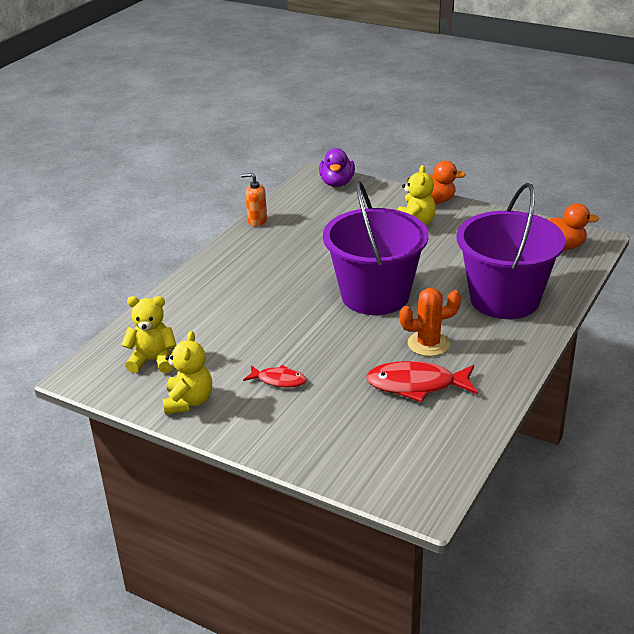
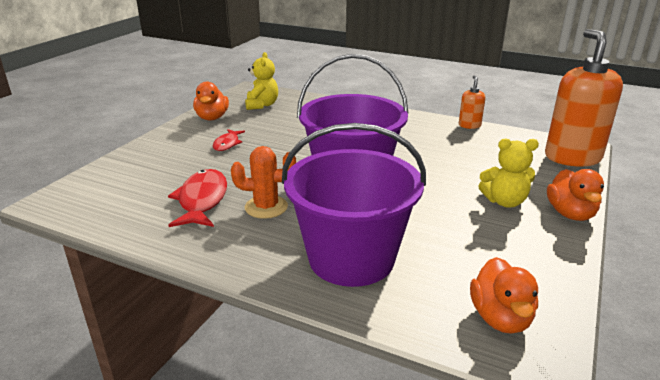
camera: 85 degrees right, 5 degrees down
yellow teddy bear [163,330,212,414] -> orange duck [193,82,229,121]
purple duck [319,148,355,187] -> orange soap dispenser [545,29,623,167]
orange cactus [399,288,461,356] -> orange cactus turned 75 degrees counterclockwise [231,146,296,219]

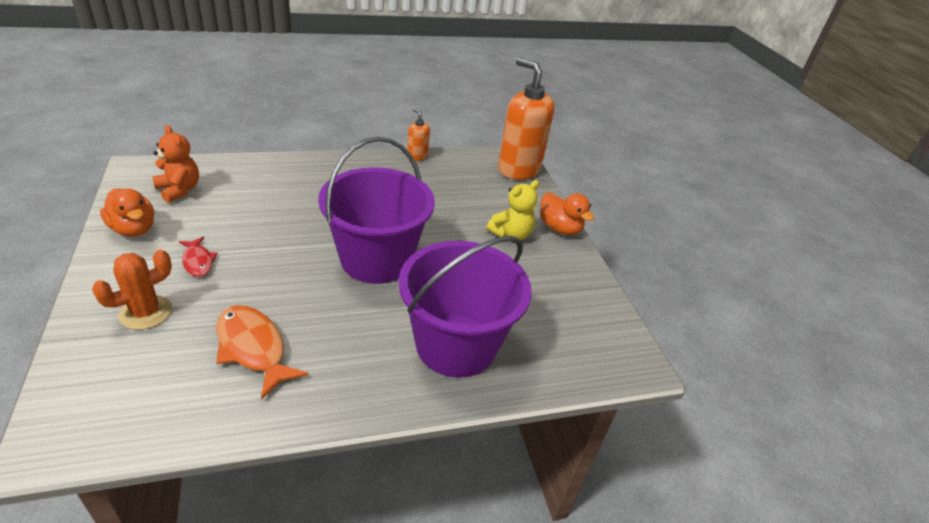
camera: 45 degrees left, 10 degrees up
red fish [168,169,227,227] -> orange fish [216,305,309,400]
orange cactus [231,146,296,219] -> orange cactus moved to [92,249,172,330]
yellow teddy bear [245,52,278,110] -> orange teddy bear [152,125,199,203]
orange duck [470,257,538,334] -> none

